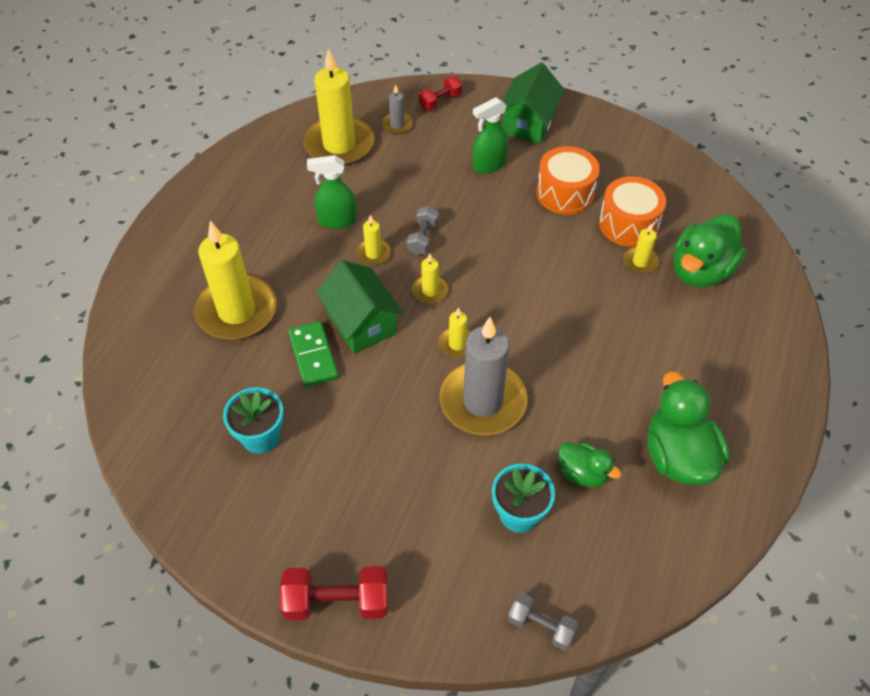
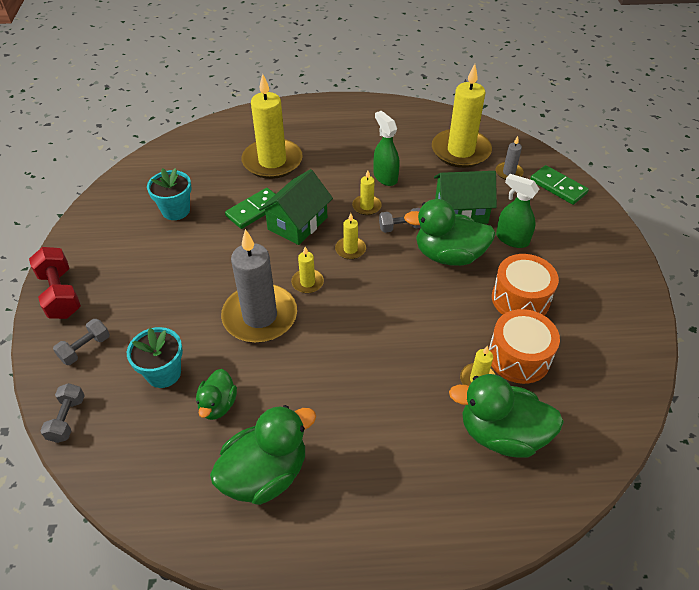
camera: 65 degrees right, 5 degrees down
red dumbbell [419,76,462,110] -> green domino [530,165,589,205]
green house [502,63,565,144] -> green house moved to [434,171,497,224]
none -> grey dumbbell [53,319,110,365]
none -> green duck [404,199,496,266]

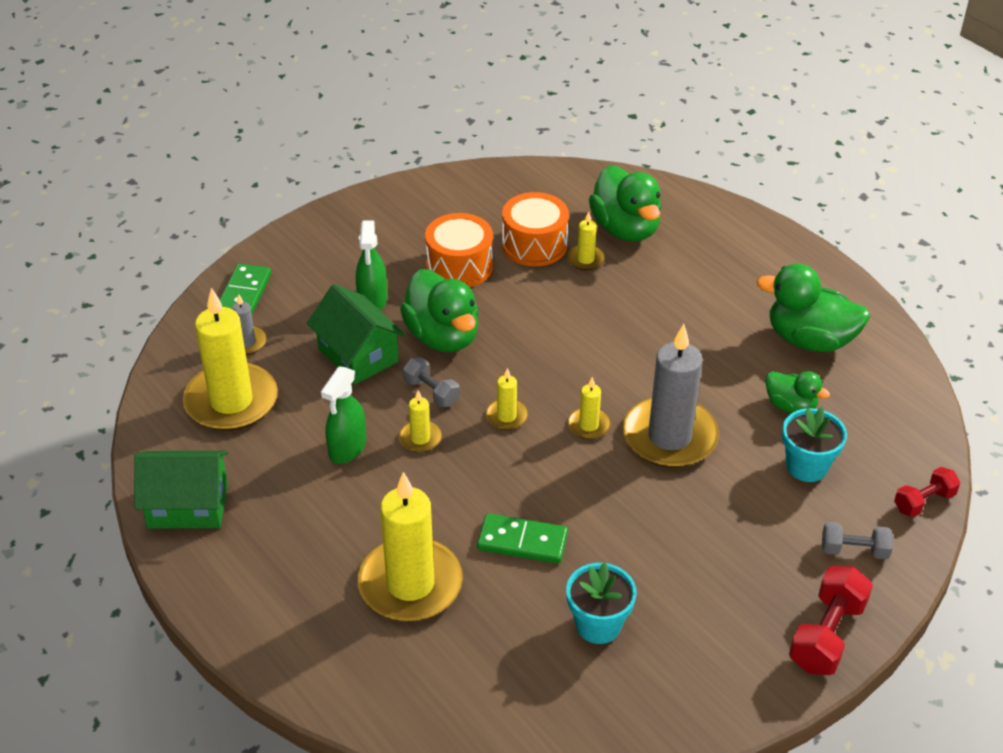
camera: 125 degrees left, 5 degrees down
grey dumbbell [40,383,85,443] -> red dumbbell [894,467,961,517]
green duck [196,369,237,420] -> green duck turned 60 degrees clockwise [765,371,830,413]
green house [259,169,333,245] -> green house moved to [134,451,228,528]

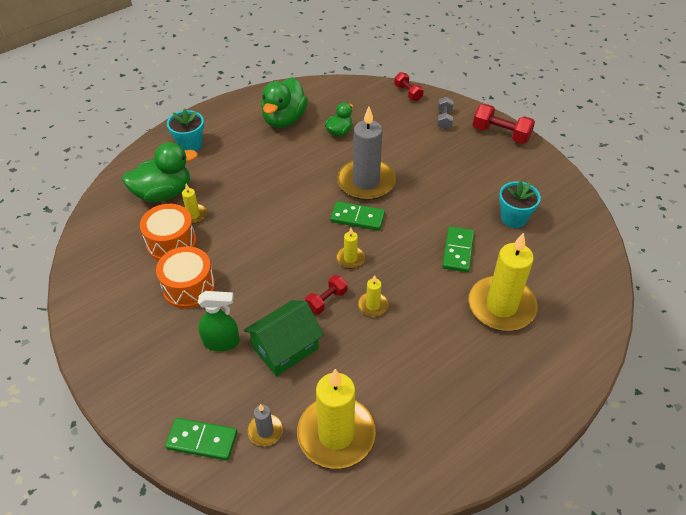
camera: 90 degrees left, 5 degrees up
green house [134,451,228,528] -> none
green spray bottle [321,366,366,464] -> none
green duck [400,269,479,352] -> none
grey dumbbell [403,357,460,407] -> red dumbbell [305,275,347,314]
yellow candle [568,377,611,439] -> green domino [330,201,385,231]
turquoise flower pot [782,407,847,482] -> turquoise flower pot moved to [167,108,204,151]

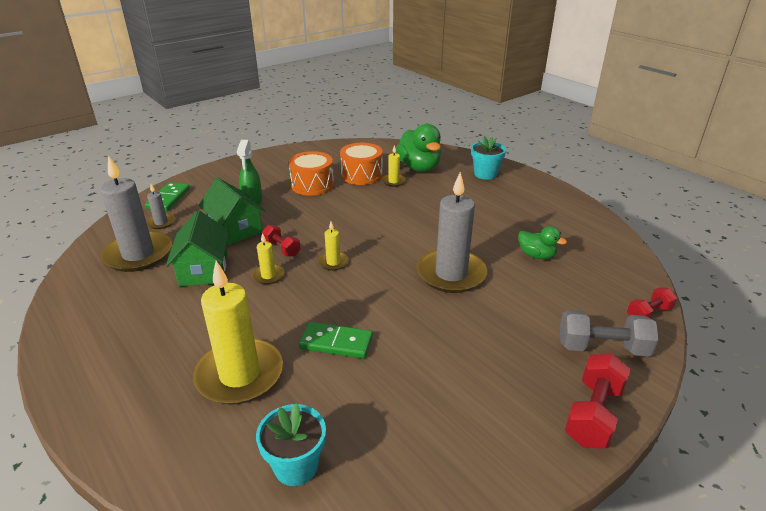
camera: 90 degrees right, 15 degrees down
green duck [261,77,308,128] -> none
yellow candle [297,369,376,469] -> grey candle [100,155,172,272]
green domino [330,201,385,231] -> none
grey dumbbell [437,97,453,130] -> grey dumbbell [560,310,659,356], size x1.60
turquoise flower pot [499,181,541,228] -> turquoise flower pot moved to [256,403,326,486]
none -> green house [166,210,229,286]

